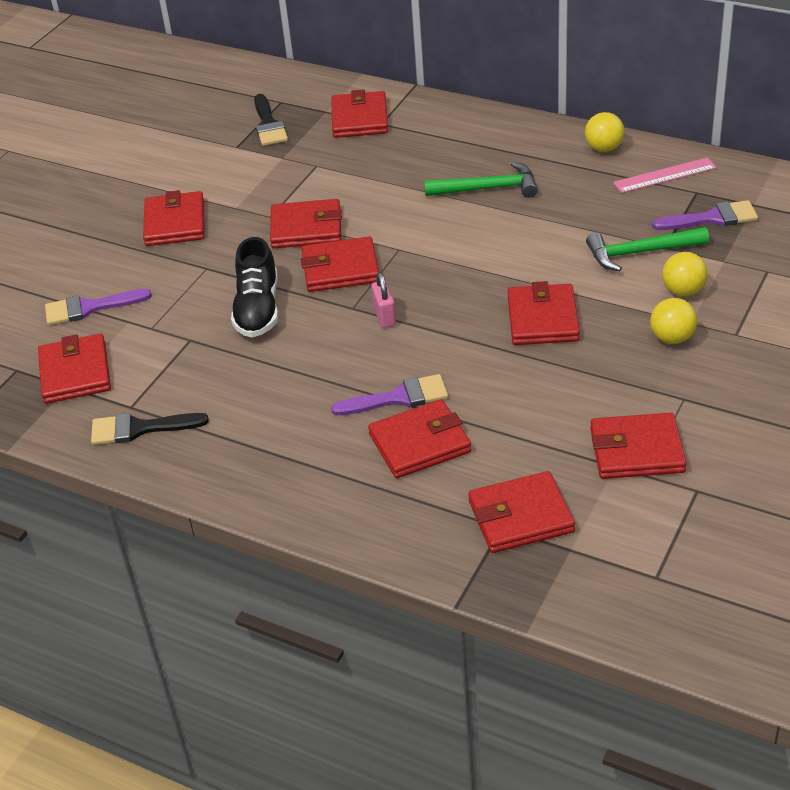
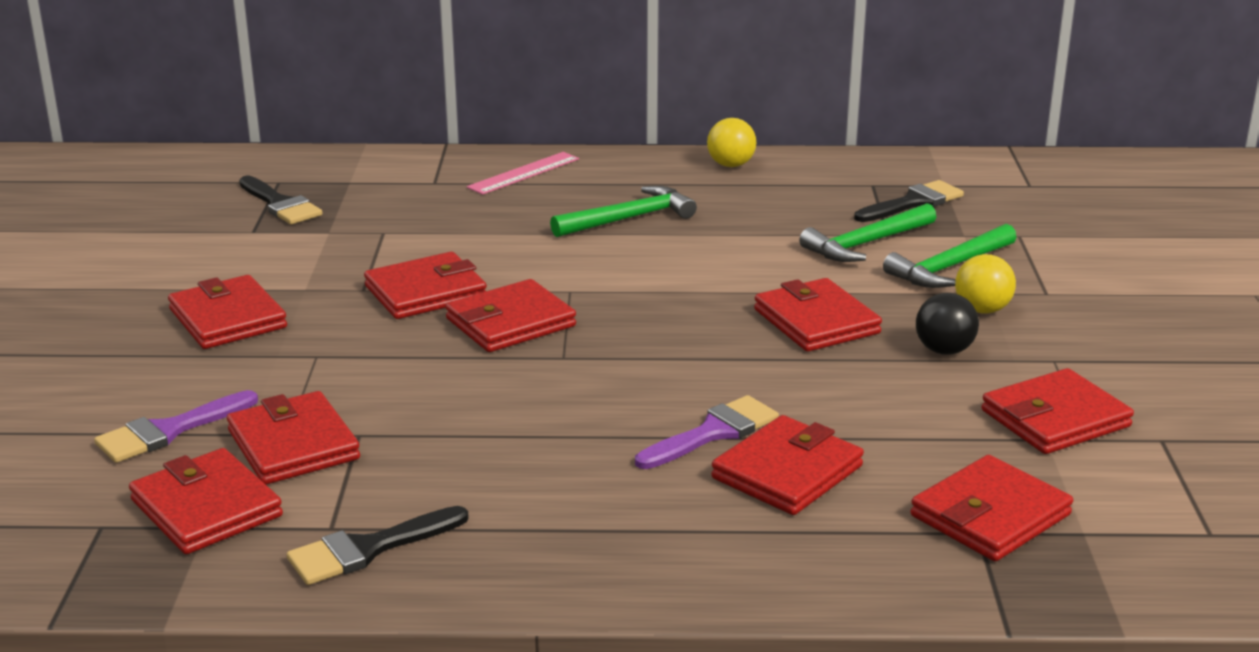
camera: 30 degrees left, 15 degrees down
black shoe [231,237,278,337] -> none
red wallet [331,89,388,138] -> red wallet moved to [227,391,360,485]
pink padlock [371,272,396,328] -> none
pink ruler [613,157,717,193] -> pink ruler moved to [467,152,579,195]
purple brush [652,200,758,230] -> black brush [854,180,964,222]
yellow ball [662,252,708,296] -> green hammer [883,224,1017,288]
none -> black ball [916,293,979,355]

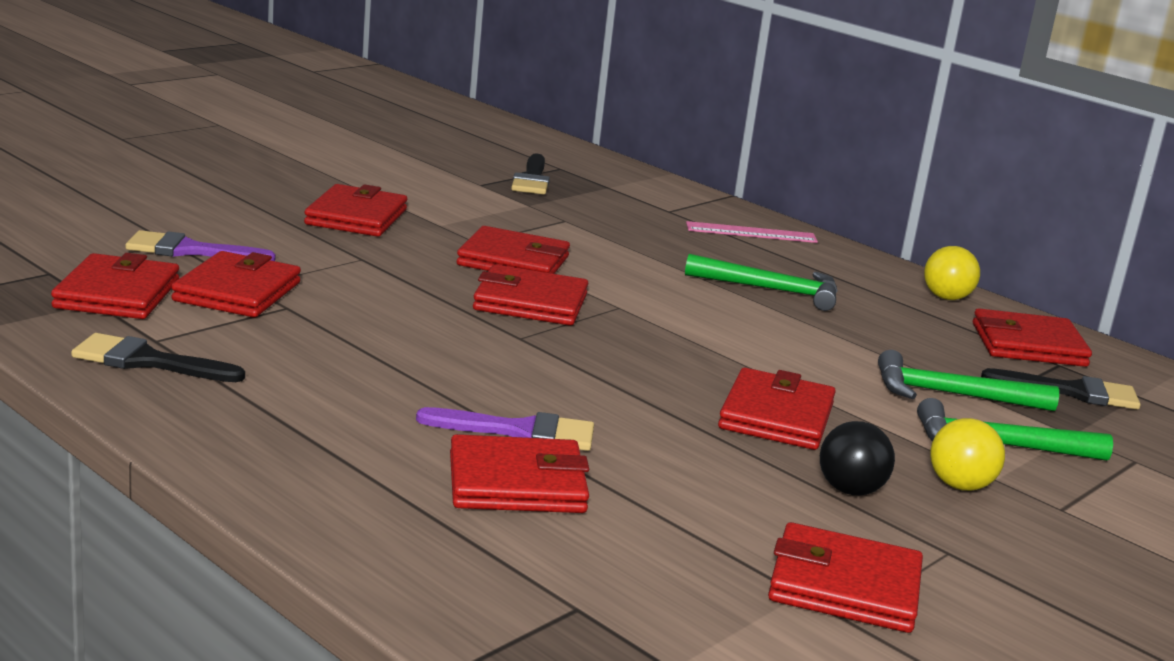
camera: 40 degrees right, 5 degrees down
red wallet [911,455,1073,561] -> red wallet moved to [973,308,1092,367]

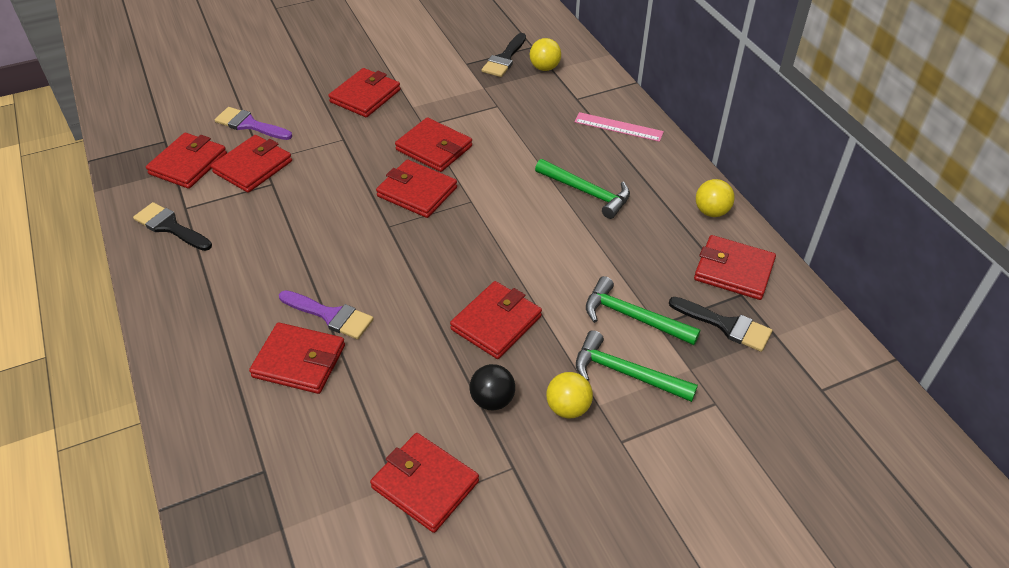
camera: 25 degrees right, 25 degrees up
none -> yellow ball [530,38,561,71]

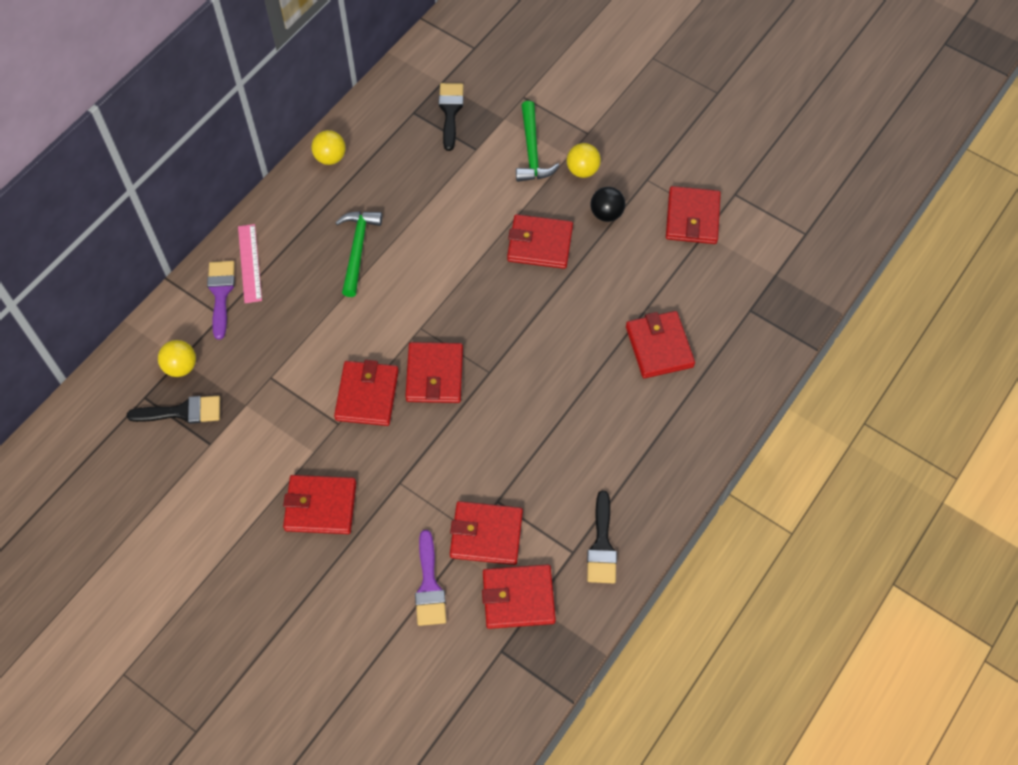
camera: 120 degrees left, 15 degrees up
purple brush [279,290,374,339] -> purple brush moved to [207,261,235,340]
green hammer [586,276,700,345] -> none
red wallet [694,235,776,300] -> none

